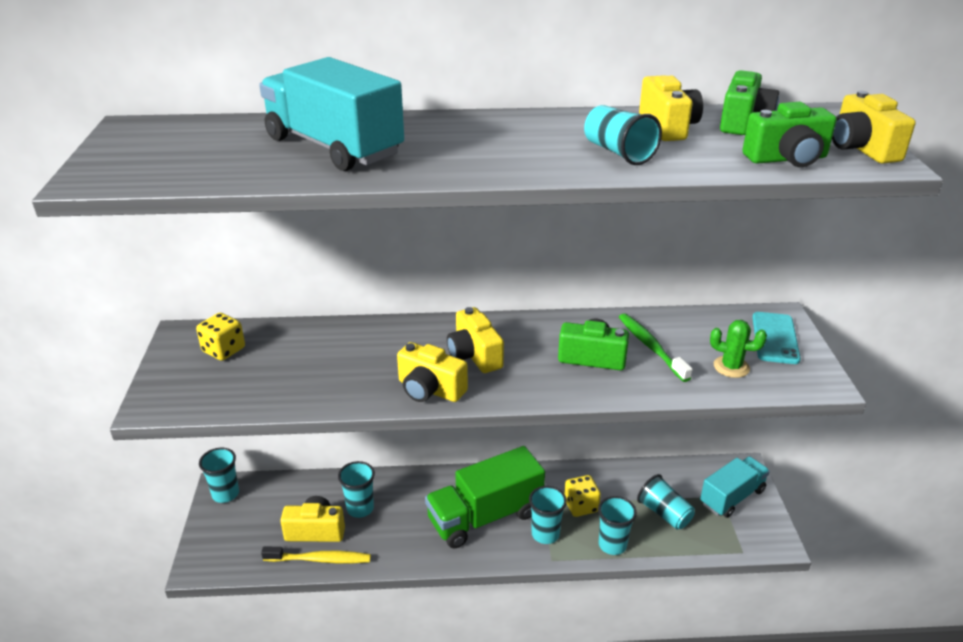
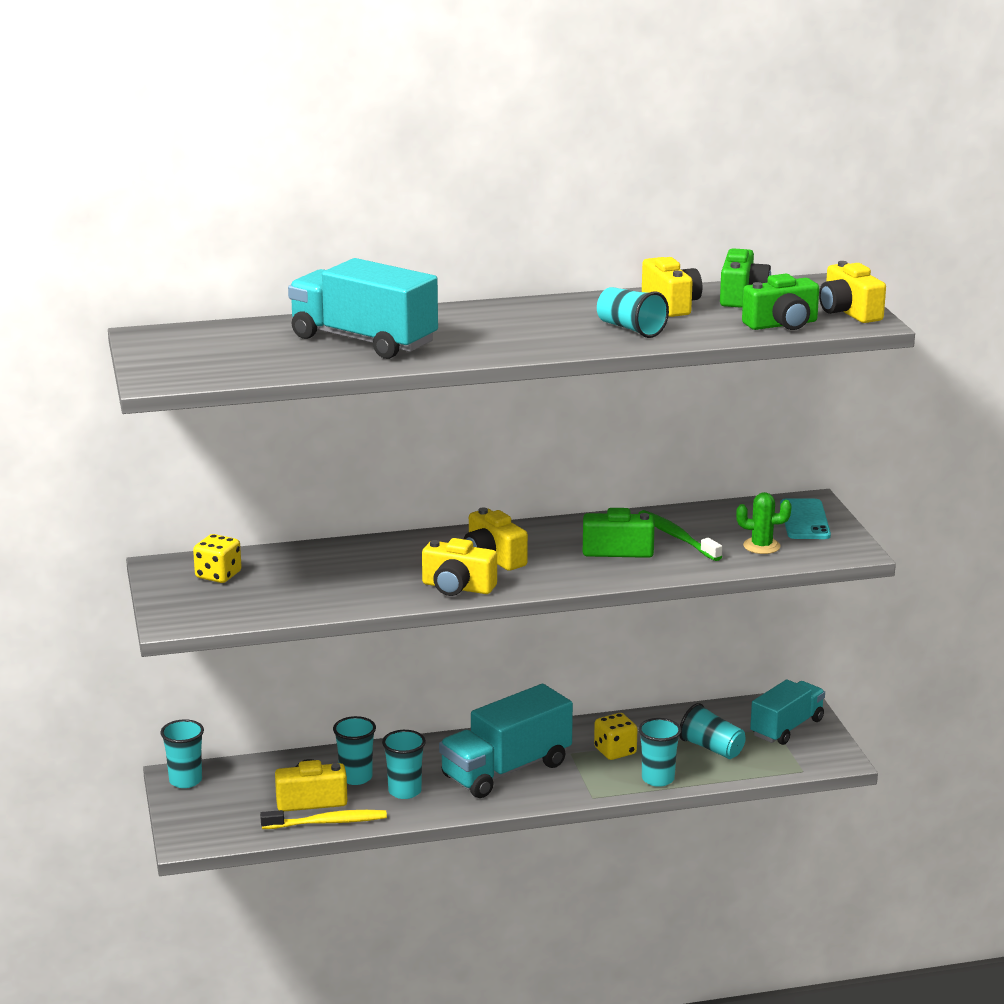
camera: 10 degrees left, 10 degrees down
green truck [425,446,545,548] -> turquoise truck [439,684,573,798]
turquoise cup [529,486,567,544] -> turquoise cup moved to [382,730,426,799]

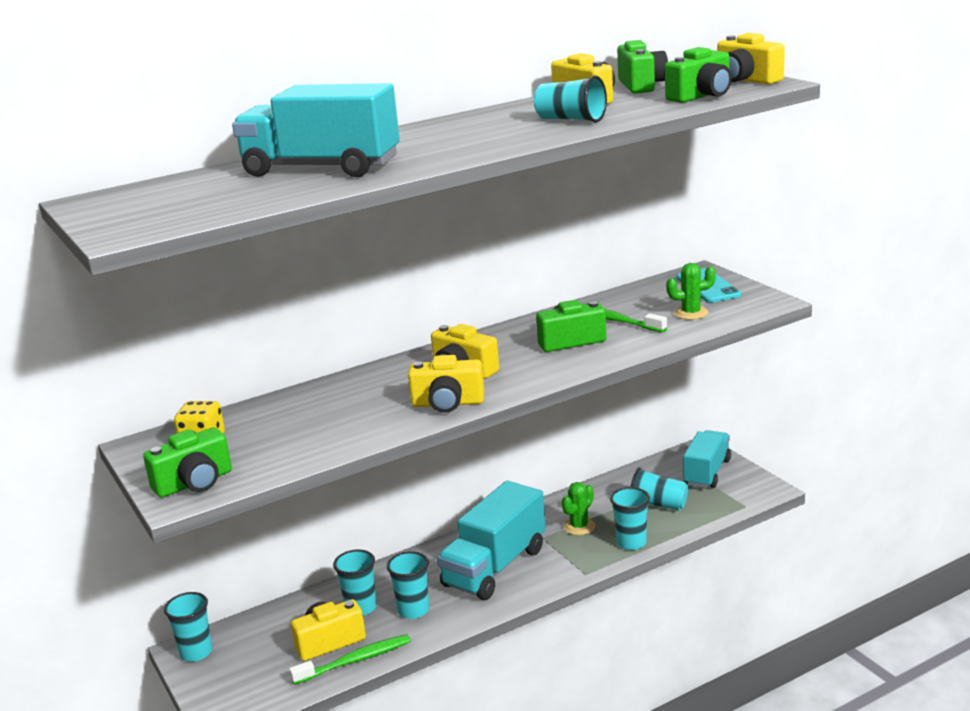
camera: 15 degrees left, 0 degrees up
yellow toothbrush [260,810,387,829] -> green toothbrush [289,634,411,685]
yellow dice [594,713,637,760] -> green cactus [562,482,595,535]
none -> green camera [143,427,232,498]

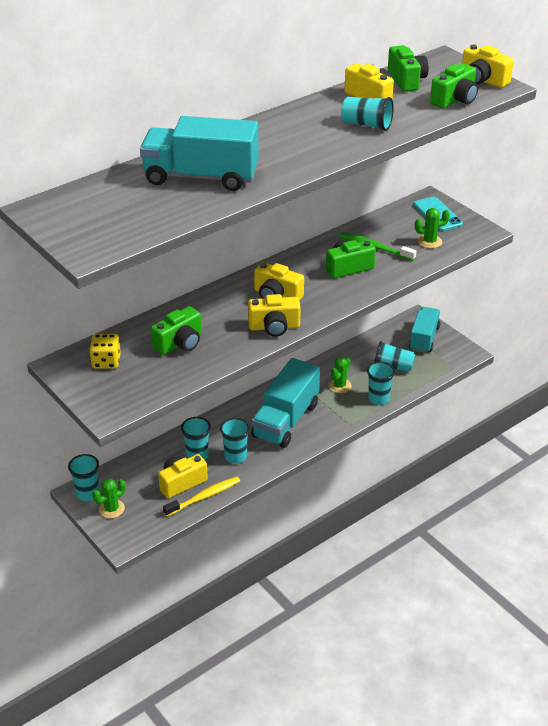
camera: 10 degrees left, 15 degrees up
green camera [143,427,232,498] -> green camera moved to [150,306,202,355]
green toothbrush [289,634,411,685] -> yellow toothbrush [163,477,240,517]
none -> green cactus [92,478,126,519]

